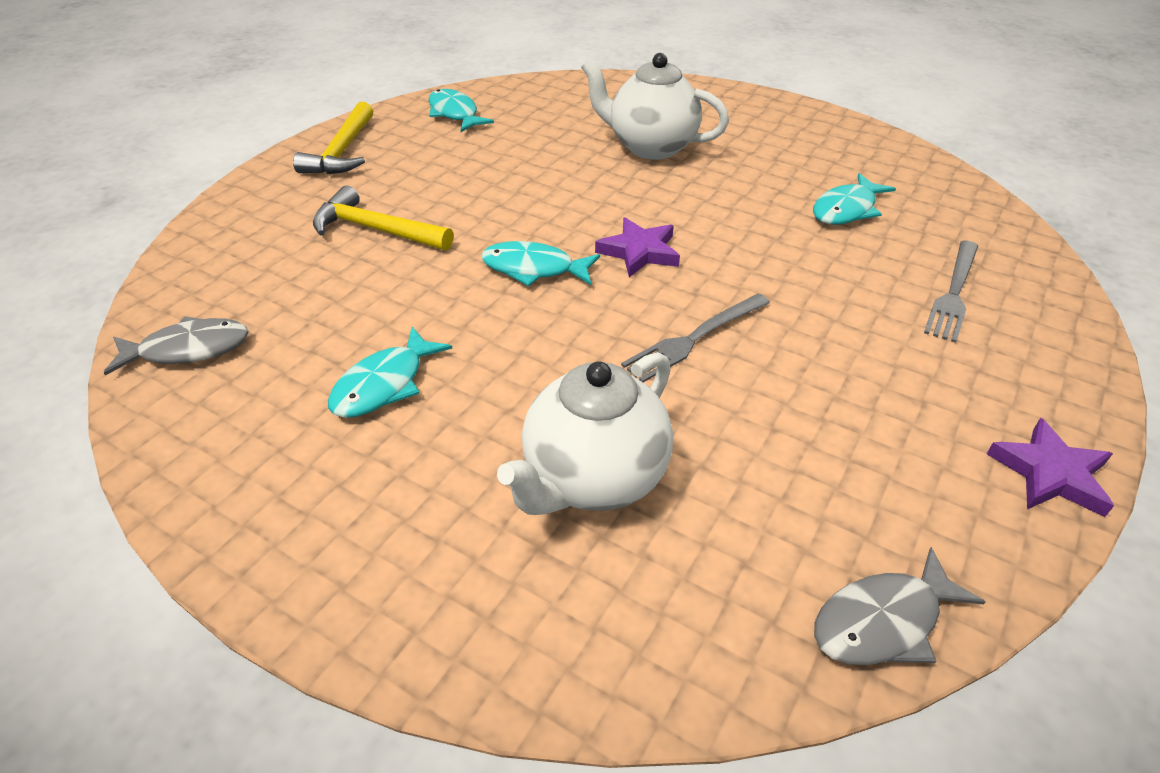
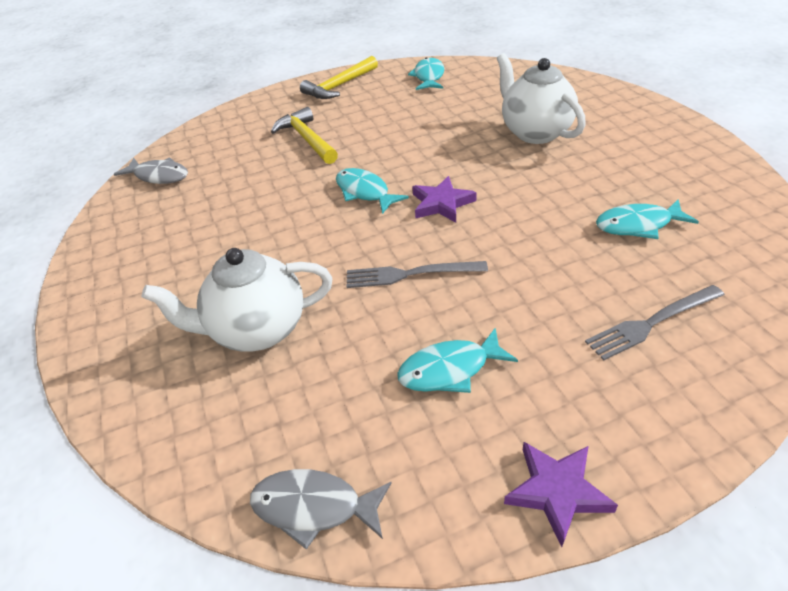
camera: 40 degrees right, 0 degrees up
turquoise fish [328,327,452,418] -> turquoise fish moved to [397,327,518,393]

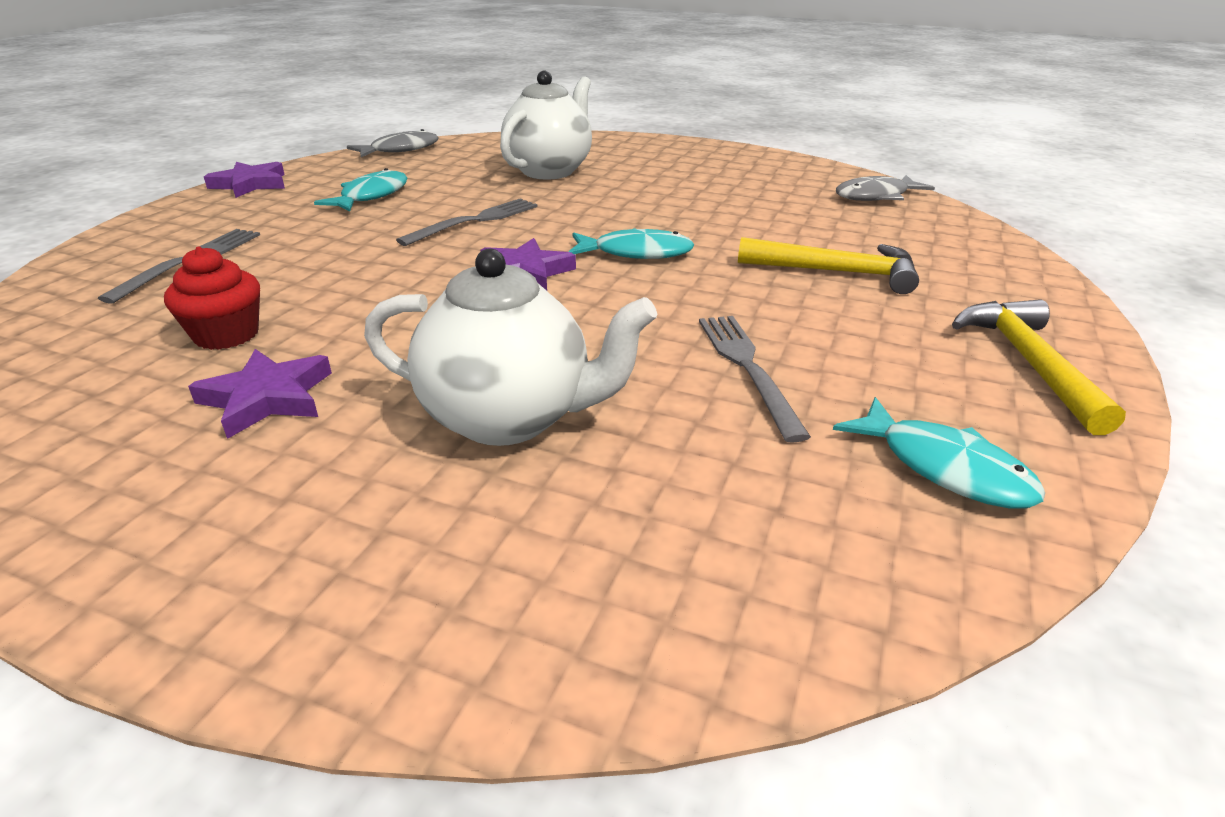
camera: 130 degrees right, 10 degrees down
turquoise fish [596,199,699,239] -> red cupcake [164,246,260,350]
none -> purple star [188,349,332,439]
none -> grey fork [699,316,811,443]

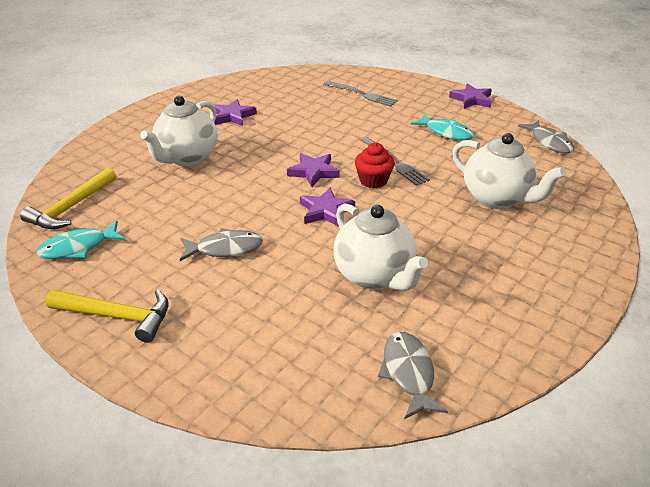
camera: 105 degrees right, 5 degrees up
red cupcake [164,246,260,350] -> red cupcake moved to [355,143,395,188]
turquoise fish [569,228,694,259] -> purple star [300,188,355,227]
grey fork [699,316,811,443] -> none
yellow hammer [738,237,919,294] -> yellow hammer moved to [20,168,116,229]
none -> grey fish [180,228,263,261]
none -> white teapot [334,203,428,291]

